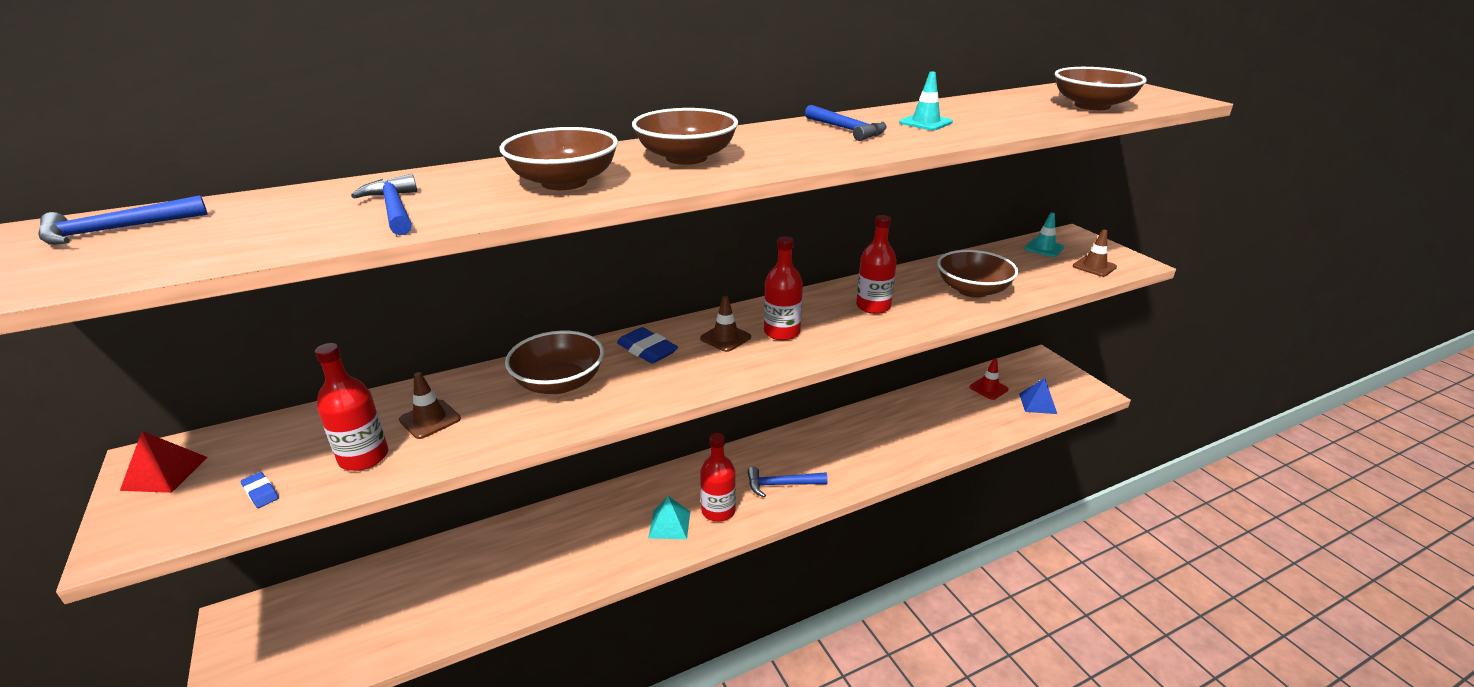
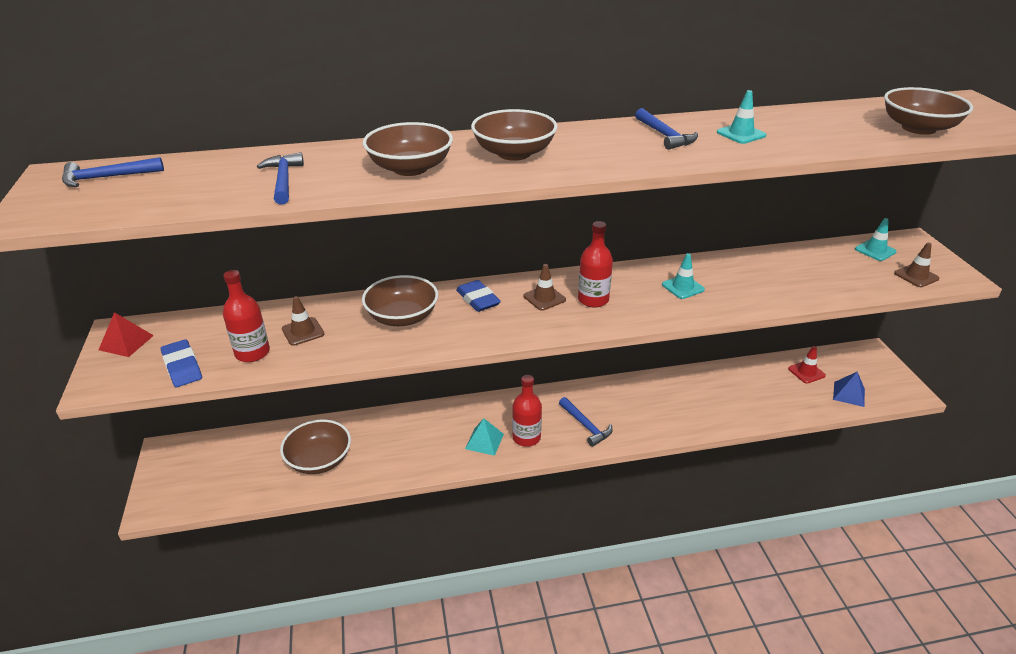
camera: 15 degrees right, 5 degrees up
blue eraser [241,472,279,508] -> blue eraser [161,339,202,387], size x1.88
blue hammer [747,467,828,497] -> blue hammer turned 135 degrees counterclockwise [559,397,613,447]
red bottle [856,215,897,314] -> turquoise traffic cone [662,253,705,299]
brown bowl [937,250,1018,298] -> brown bowl moved to [280,420,351,474]

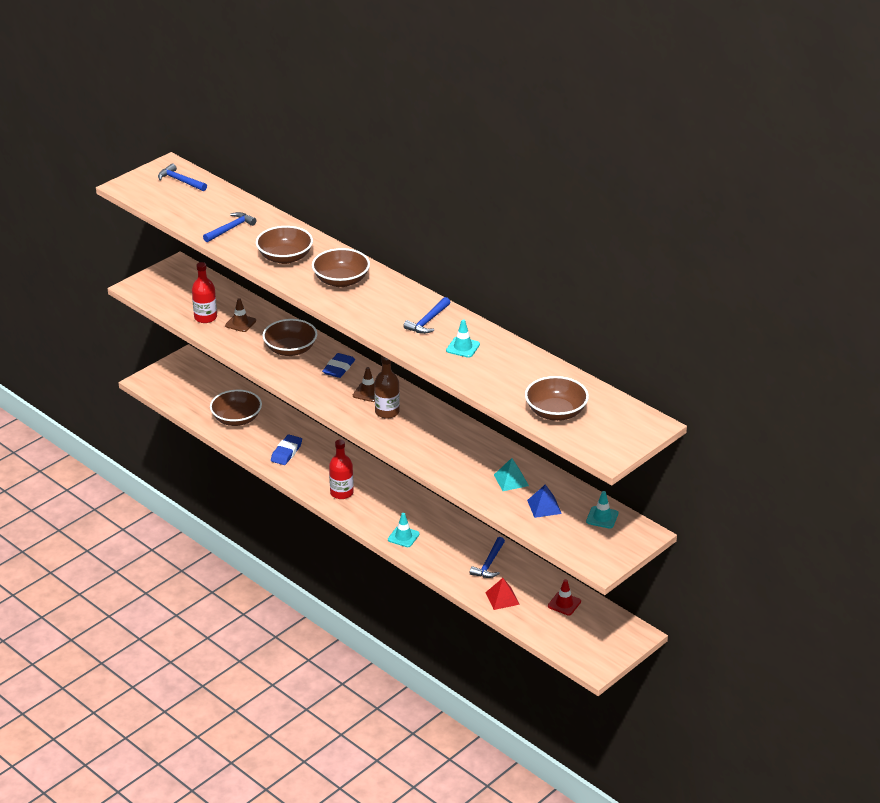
camera: 55 degrees right, 0 degrees up
red pyramid [99,312,154,357] -> red pyramid moved to [485,578,520,610]
blue eraser [161,339,202,387] -> blue eraser moved to [271,434,302,465]
turquoise pyramid [465,419,504,456] -> turquoise pyramid moved to [494,458,529,491]
blue hammer [559,397,613,447] -> blue hammer moved to [470,537,505,578]
red bottle [578,221,613,308] -> brown bottle [374,356,400,419]
turquoise traffic cone [662,253,705,299] -> turquoise traffic cone moved to [388,513,420,547]
blue pyramid [833,372,865,407] -> blue pyramid moved to [527,484,562,518]
brown traffic cone [894,243,939,287] -> none

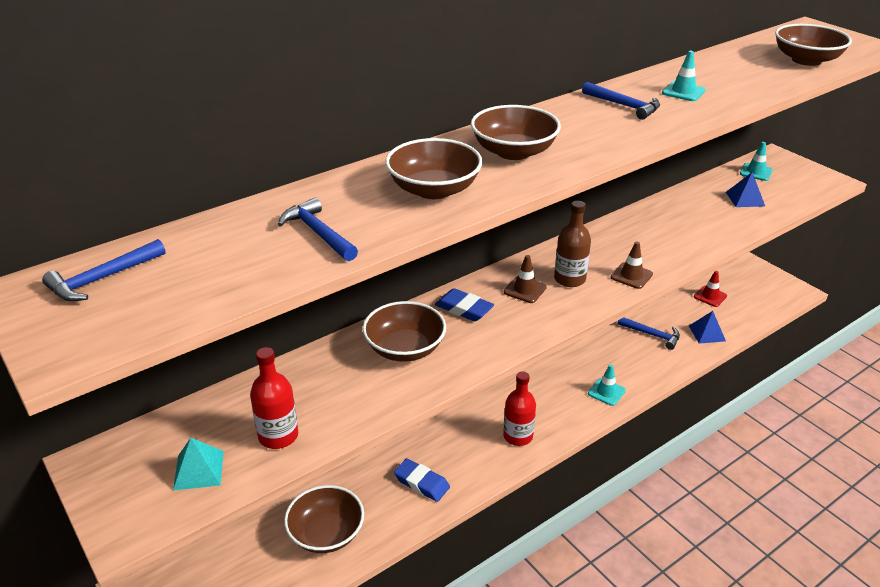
camera: 80 degrees left, 0 degrees up
brown traffic cone [225,298,256,332] -> brown traffic cone moved to [611,242,653,289]
red pyramid [485,578,520,610] -> blue pyramid [689,311,726,344]
turquoise pyramid [494,458,529,491] -> turquoise pyramid moved to [173,438,224,490]

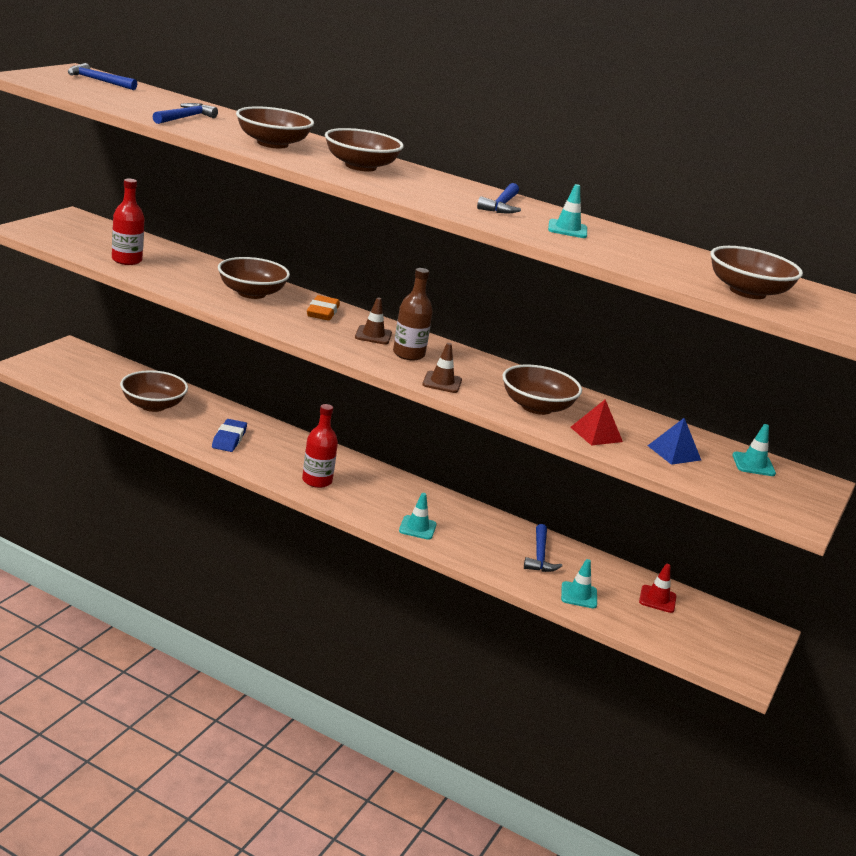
camera: 60 degrees right, 10 degrees down
turquoise pyramid [173,438,224,490] -> none
blue eraser [435,288,494,321] -> orange eraser [307,295,340,320]
blue pyramid [689,311,726,344] -> turquoise traffic cone [561,559,597,608]
none -> brown bowl [503,364,582,415]
none -> red pyramid [570,399,623,446]

